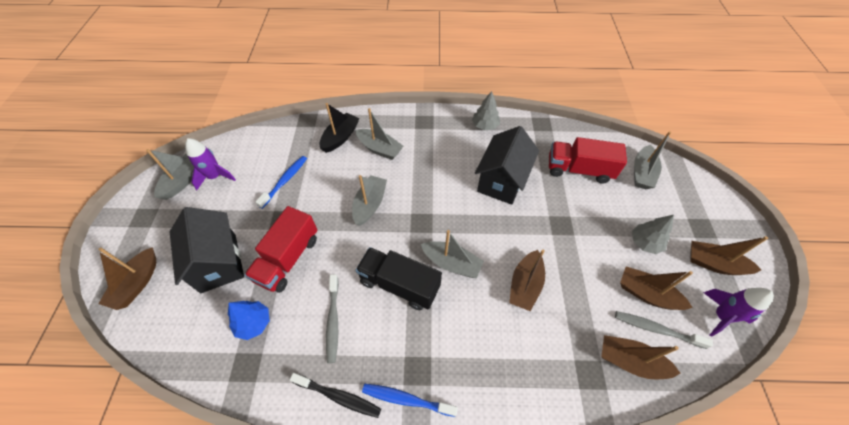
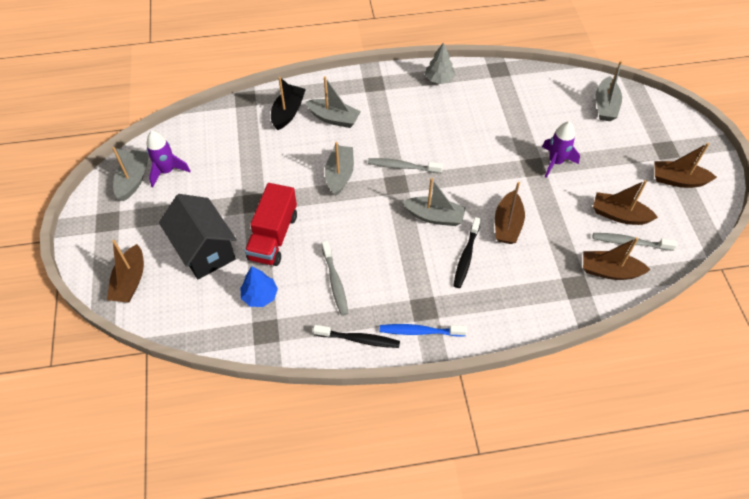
camera: 10 degrees left, 0 degrees up
blue toothbrush [255,156,307,209] -> none
black truck [356,247,442,310] -> none
black house [475,126,539,205] -> none
red truck [549,137,627,184] -> none
grey tree [632,215,674,254] -> none
purple rocket [703,288,774,337] -> purple rocket moved to [542,121,580,178]
none -> grey toothbrush [368,158,443,173]
none -> black toothbrush [453,217,481,288]

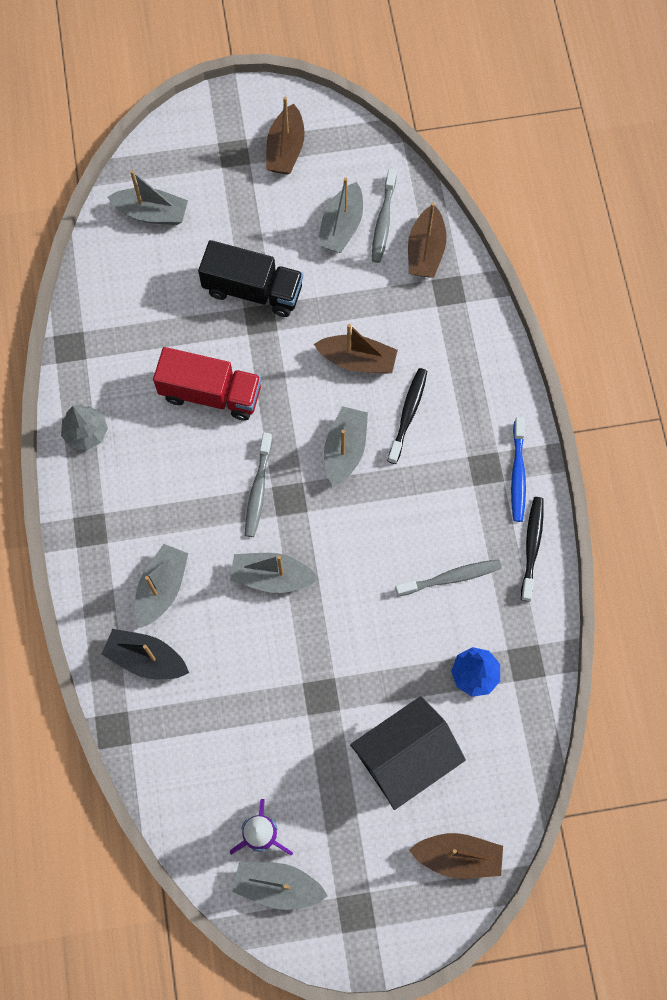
camera: 90 degrees left, 15 degrees up
red truck [245,183,297,266] -> red truck moved to [153,347,261,420]
black toothbrush [453,217,481,288] -> black toothbrush turned 90 degrees counterclockwise [388,368,427,464]
purple rocket [542,121,580,178] -> black truck [198,240,303,317]
brown boat [593,180,658,225] -> grey boat [317,177,363,253]

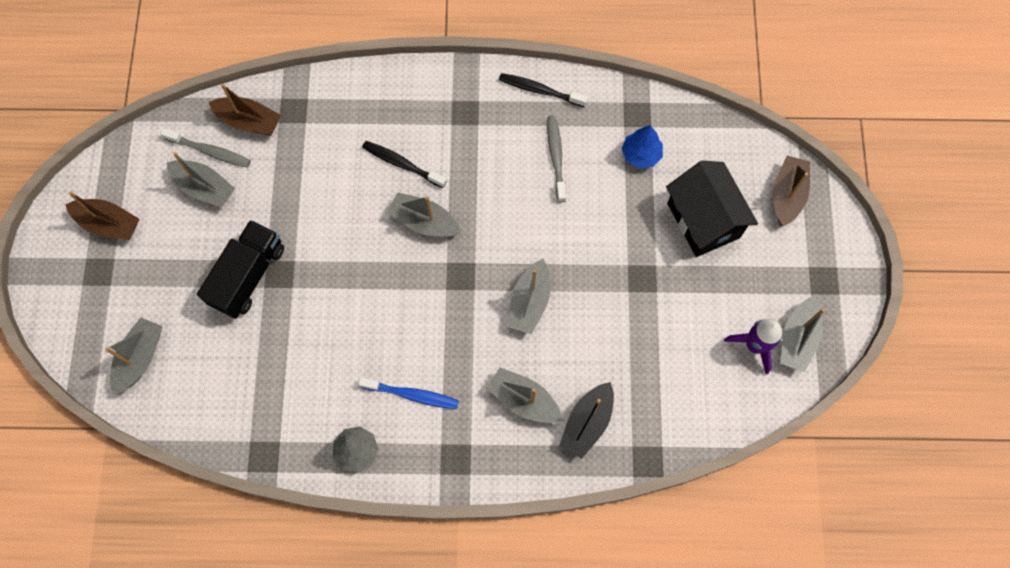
camera: 80 degrees left, 0 degrees up
red truck [153,347,261,420] -> none
grey toothbrush [245,432,273,537] -> none
brown boat [314,324,398,374] -> none
blue toothbrush [511,417,526,522] -> blue toothbrush moved to [358,377,459,409]

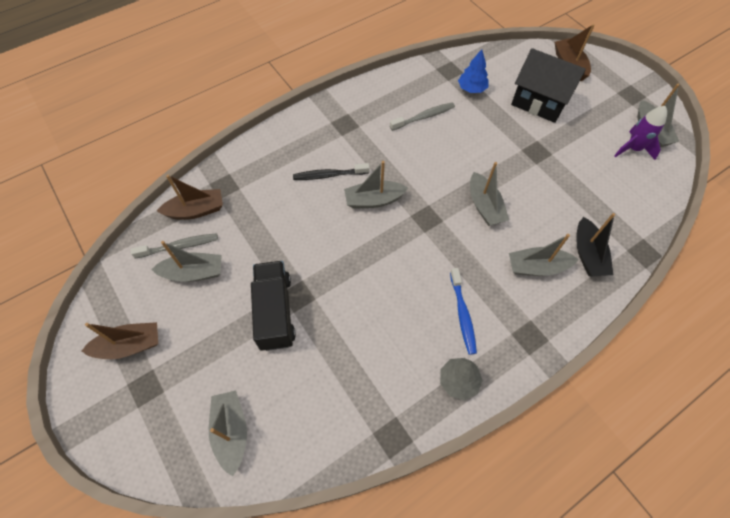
camera: 35 degrees left, 10 degrees down
blue toothbrush [358,377,459,409] -> blue toothbrush turned 105 degrees clockwise [450,268,477,355]
black toothbrush [499,73,588,107] -> none
grey toothbrush [547,115,566,203] -> grey toothbrush turned 105 degrees clockwise [390,102,455,131]

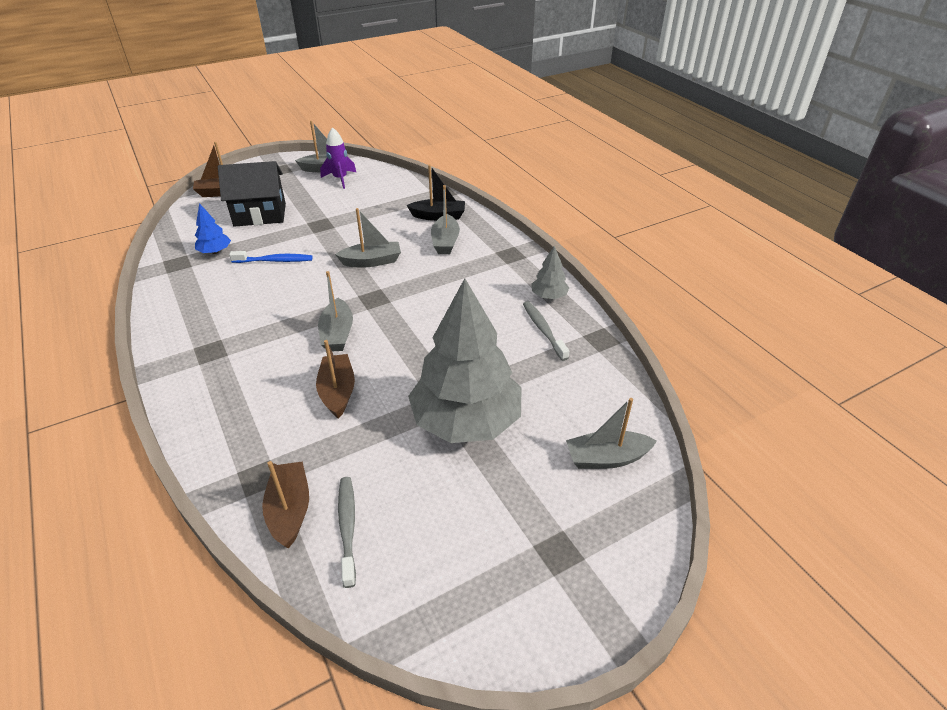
camera: 85 degrees left, 20 degrees down
brown boat [82,322,158,359] -> brown boat moved to [316,340,355,419]
grey boat [151,241,222,282] -> none
black truck [251,261,296,351] -> grey tree [408,278,522,443]
black toothbrush [293,163,370,180] -> none
grey toothbrush [390,102,455,131] -> grey toothbrush moved to [523,301,569,361]
blue toothbrush [450,268,477,355] -> blue toothbrush moved to [229,251,313,263]
black house [511,48,586,123] -> black house turned 45 degrees clockwise [218,161,286,227]

